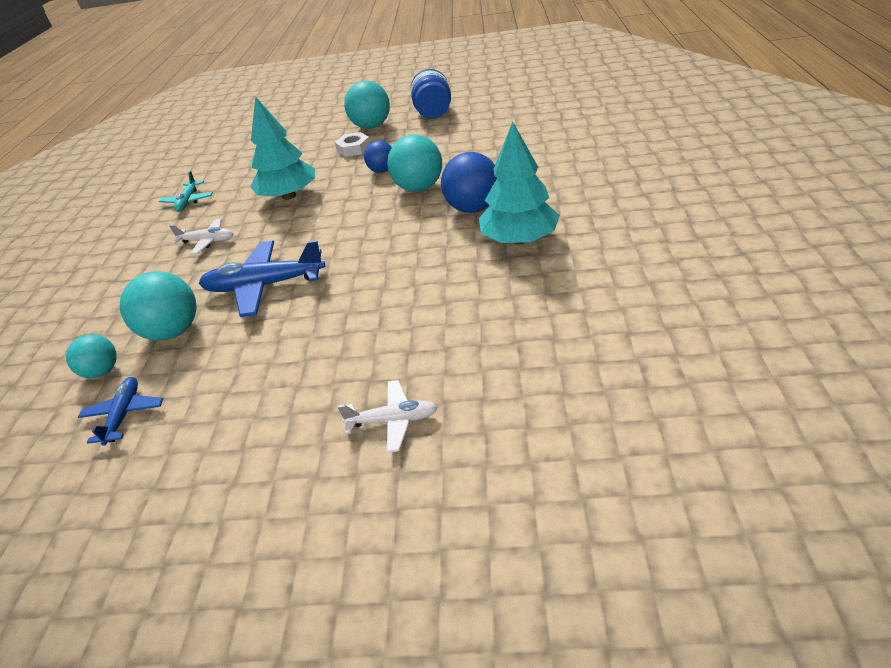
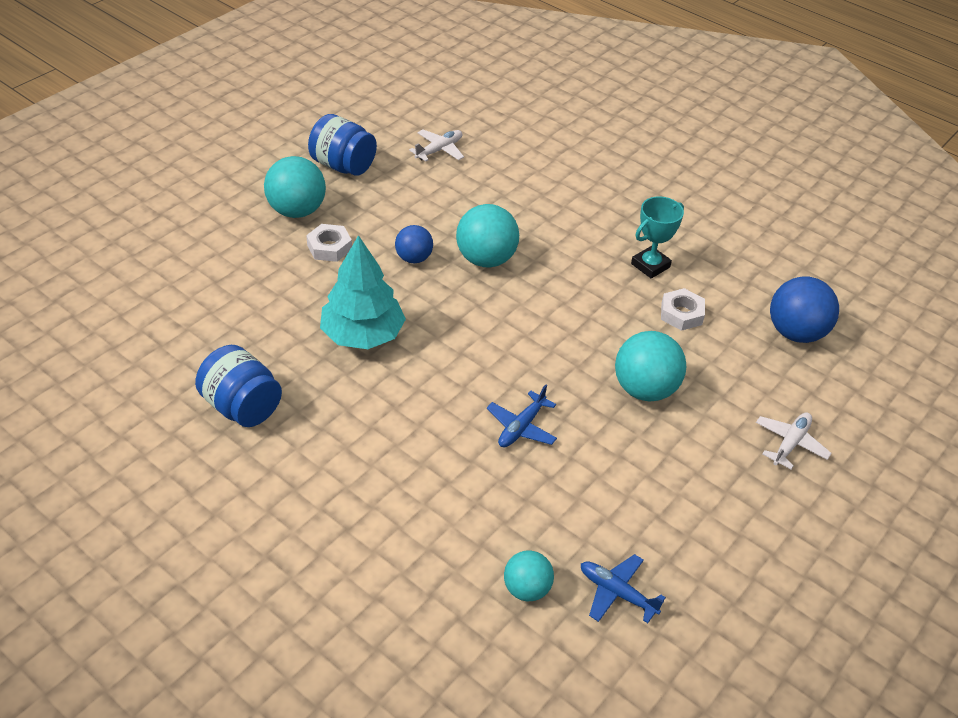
camera: 60 degrees left, 5 degrees up
turquoise ball [120,271,197,341] -> turquoise ball moved to [615,331,686,401]
turquoise plane [159,171,213,212] -> blue jar [195,345,282,427]
white plane [169,219,233,254] -> white plane moved to [409,130,464,162]
blue plane [198,240,325,317] -> blue plane [487,385,557,447], size x0.56
blue ball [441,152,497,213] -> blue ball moved to [770,276,839,343]
turquoise tree [479,122,560,244] -> turquoise trophy [631,196,684,279]
none -> white nut [661,288,705,331]

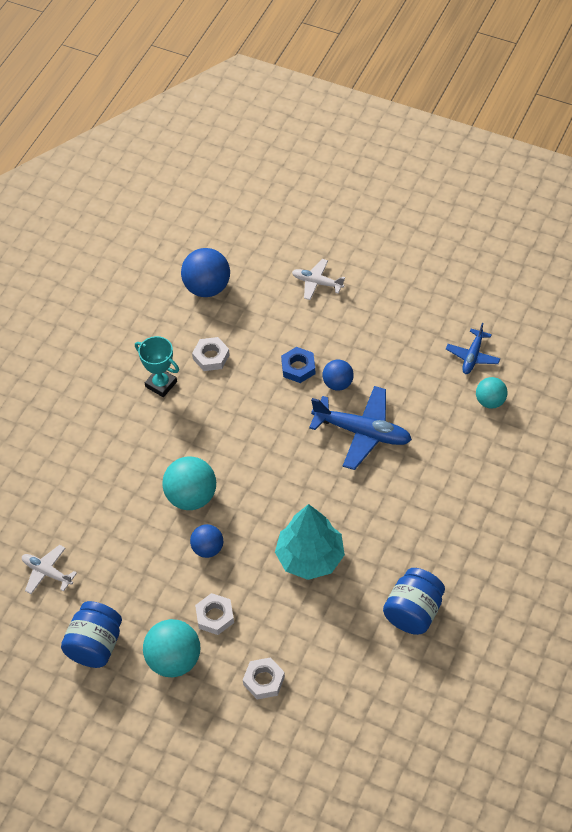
camera: 100 degrees left, 10 degrees up
blue plane [487,385,557,447] -> blue plane [309,386,412,470], size x1.77
turquoise ball [615,331,686,401] -> blue nut [281,347,315,383]
none -> white nut [243,657,285,700]
none -> blue ball [323,360,354,391]

